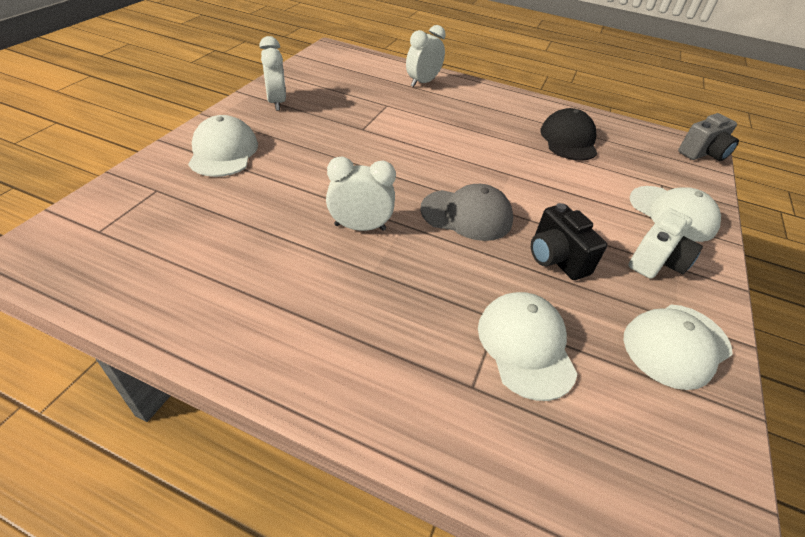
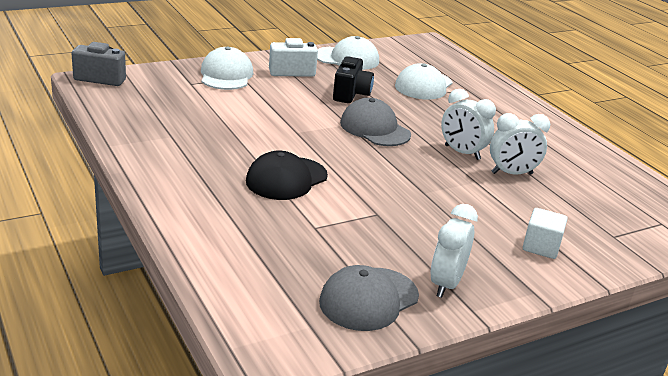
camera: 140 degrees left, 15 degrees down
white cap [188,115,258,177] -> white cube [523,208,568,259]
white clock [406,25,446,87] -> white clock moved to [490,113,550,175]
black cap [540,108,597,161] -> black cap moved to [246,151,328,200]
none -> grey cap [319,265,419,331]

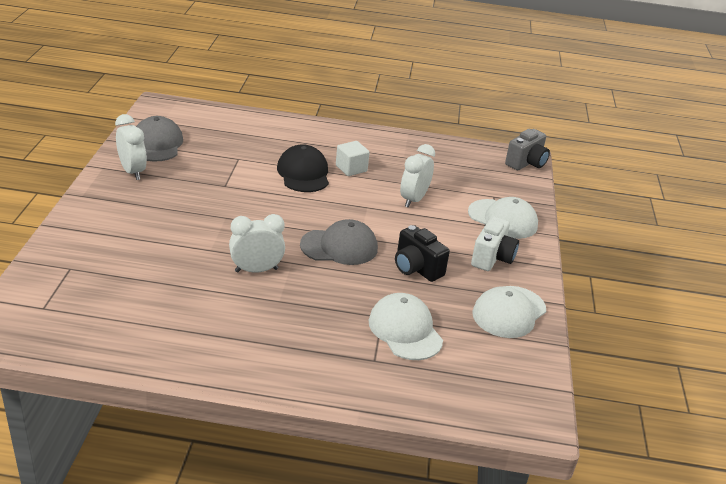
camera: 125 degrees right, 5 degrees up
white clock [490,113,550,175] -> white clock moved to [400,144,435,208]
white cube [523,208,568,259] -> white cube moved to [336,141,370,176]

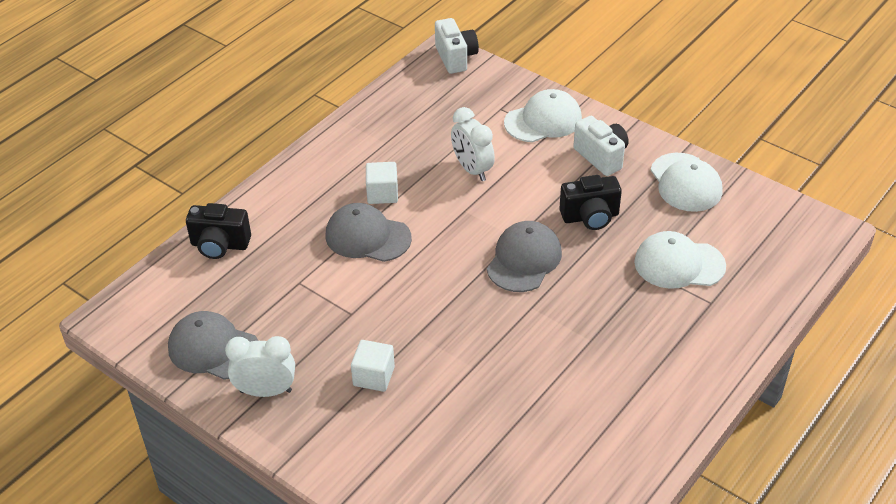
camera: 55 degrees left, 10 degrees up
white clock [229,214,285,273] -> none
black cap [277,144,329,192] -> grey cap [325,203,412,262]
grey camera [505,129,550,170] -> white camera [435,18,479,74]
none -> black camera [186,203,251,259]
none -> white cube [351,340,395,392]

